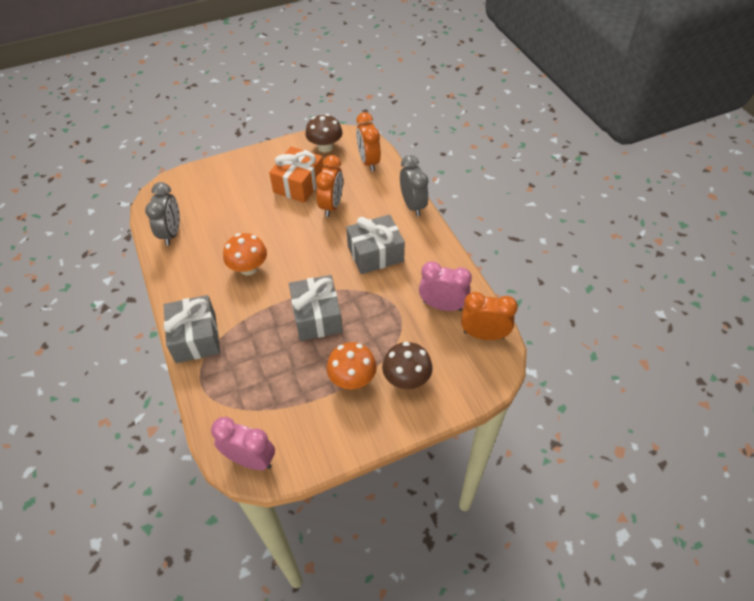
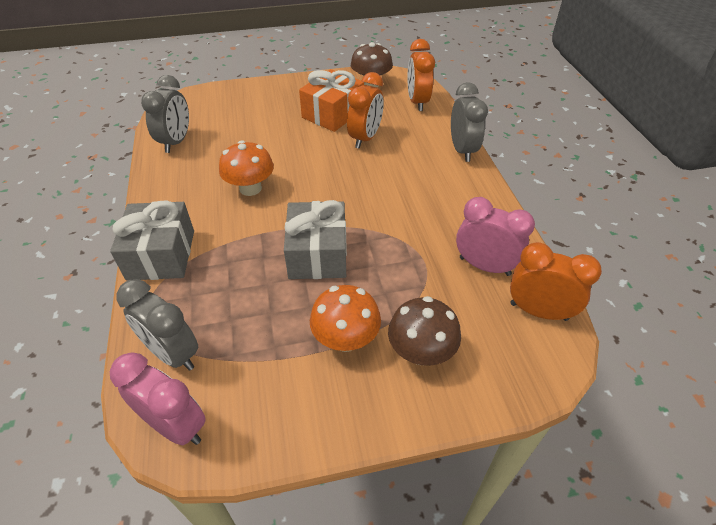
camera: 10 degrees right, 5 degrees down
grey gift [346,214,405,274] -> none
none -> grey clock [116,279,198,371]

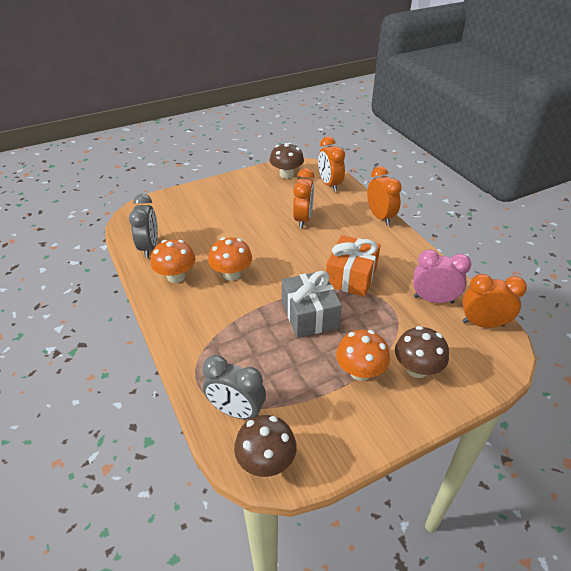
camera: 15 degrees left, 5 degrees down
grey gift [110,200,194,280] -> none
pink clock [110,353,206,445] -> brown mushroom [234,415,297,477]
orange gift [299,69,364,132] -> orange gift moved to [326,235,381,297]
grey clock [451,82,488,162] -> orange clock [367,166,402,225]
none -> orange mushroom [151,240,195,283]

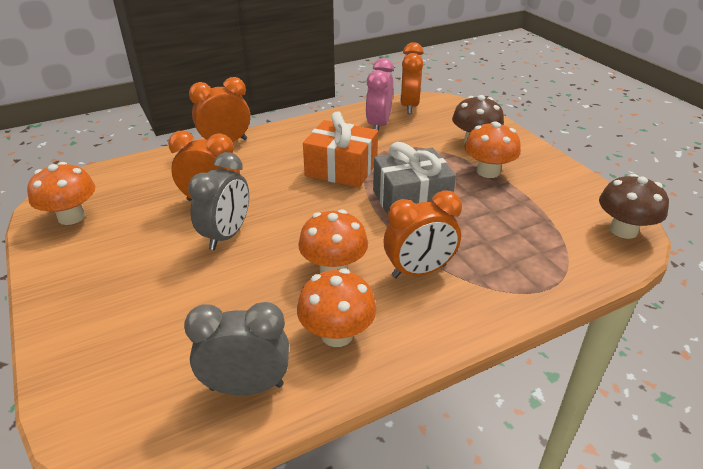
camera: 90 degrees left, 5 degrees down
grey clock [203,355,266,420] -> grey clock moved to [188,152,249,250]
brown mushroom [270,143,304,179] -> orange mushroom [27,162,95,225]
orange clock [318,137,345,192] -> orange clock moved to [384,190,462,278]

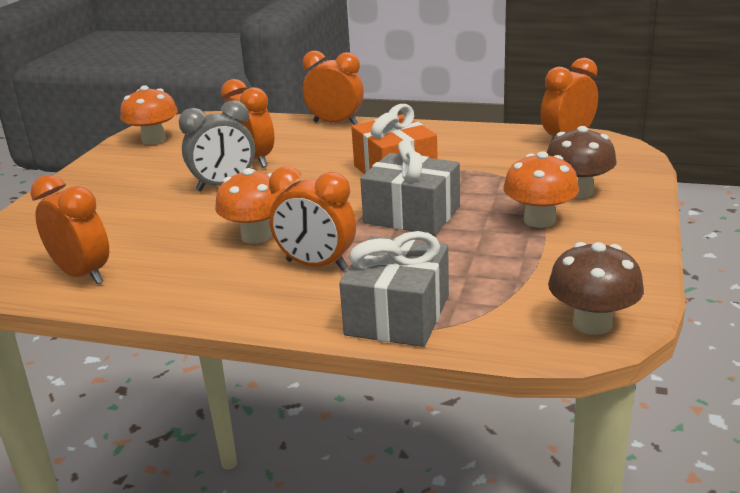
camera: 45 degrees right, 10 degrees down
grey clock [184,302,289,395] -> orange clock [30,175,109,284]
orange mushroom [297,269,377,347] -> none
pink clock [365,58,394,130] -> none
none -> grey gift [339,231,449,347]

